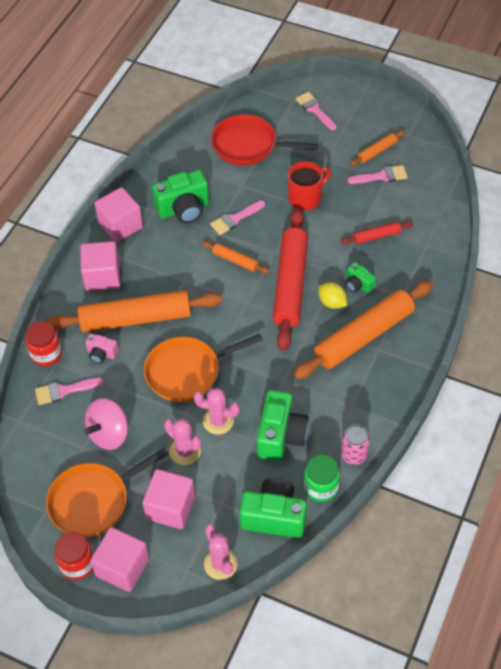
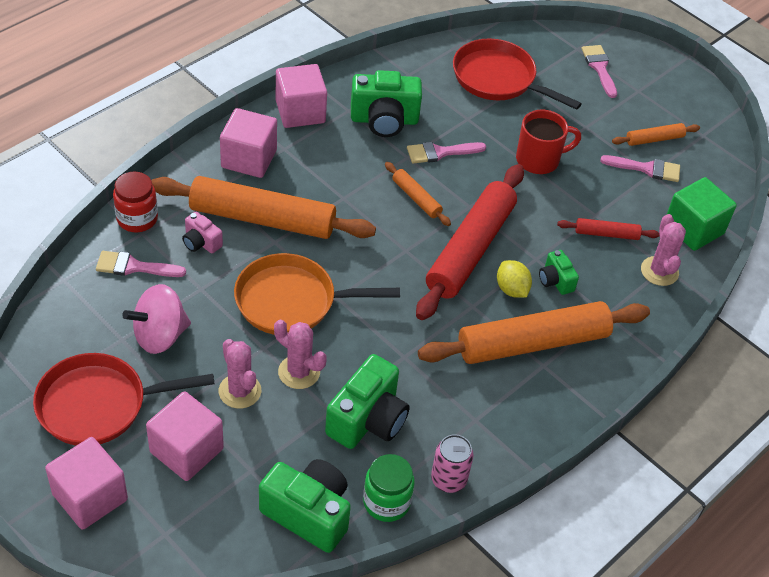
camera: 15 degrees right, 5 degrees down
orange pan [46,448,169,538] -> red pan [33,353,215,446]
red jar [55,532,94,580] -> none
pink cactus [204,524,238,580] -> pink cactus moved to [641,214,686,286]
none -> green cube [667,177,737,251]

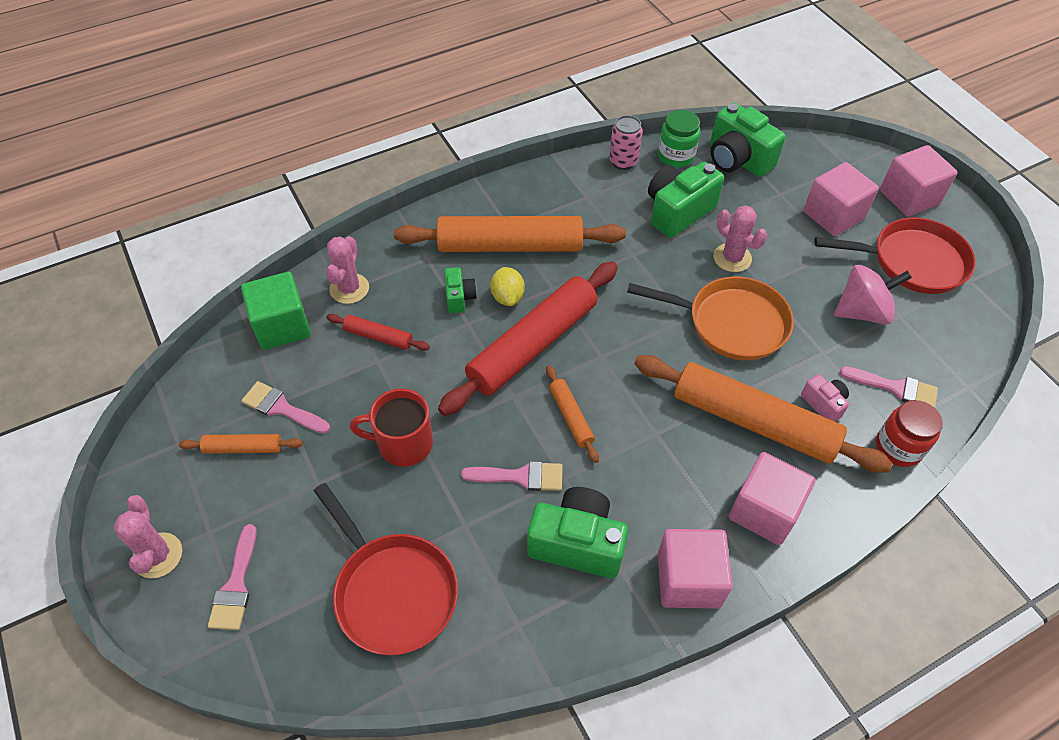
camera: 160 degrees left, 5 degrees up
pink cactus [219,339,261,409] -> pink cactus moved to [114,495,182,578]

